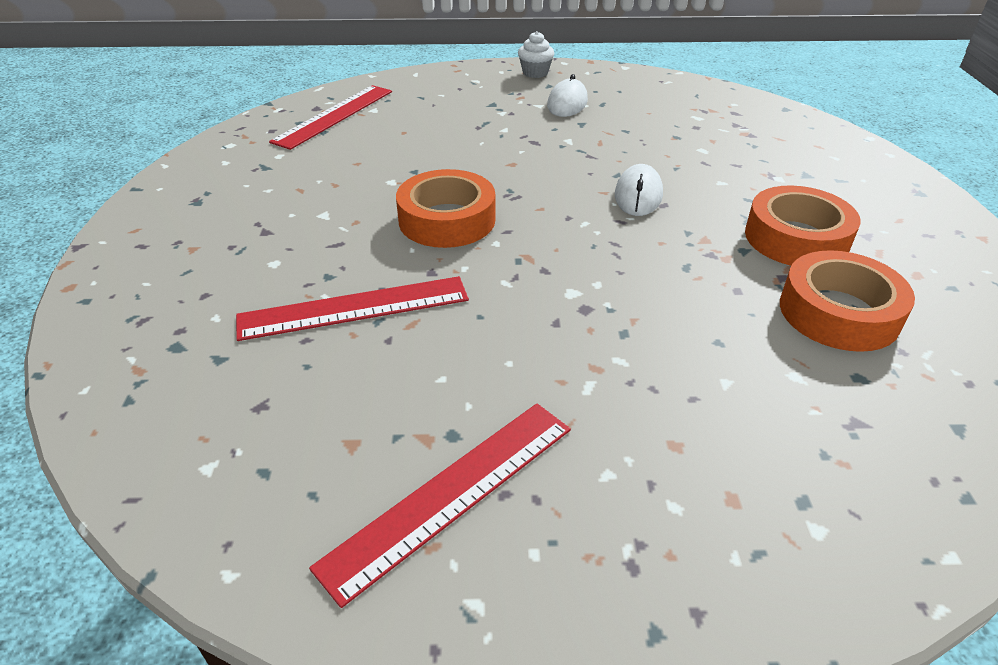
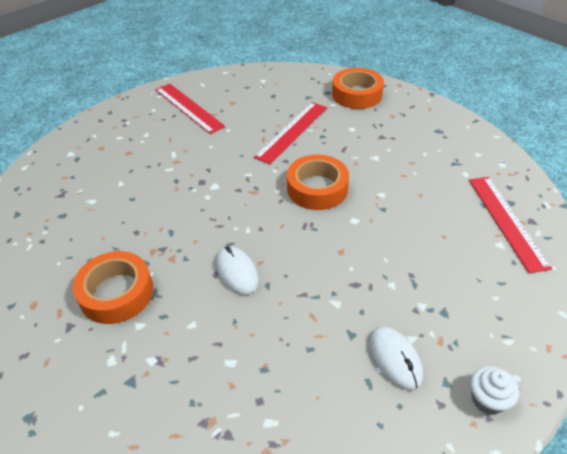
camera: 140 degrees right, 5 degrees up
red ruler [309,403,571,608] -> red ruler turned 45 degrees counterclockwise [155,84,225,134]
orange tape [780,250,915,352] -> orange tape moved to [332,68,384,109]

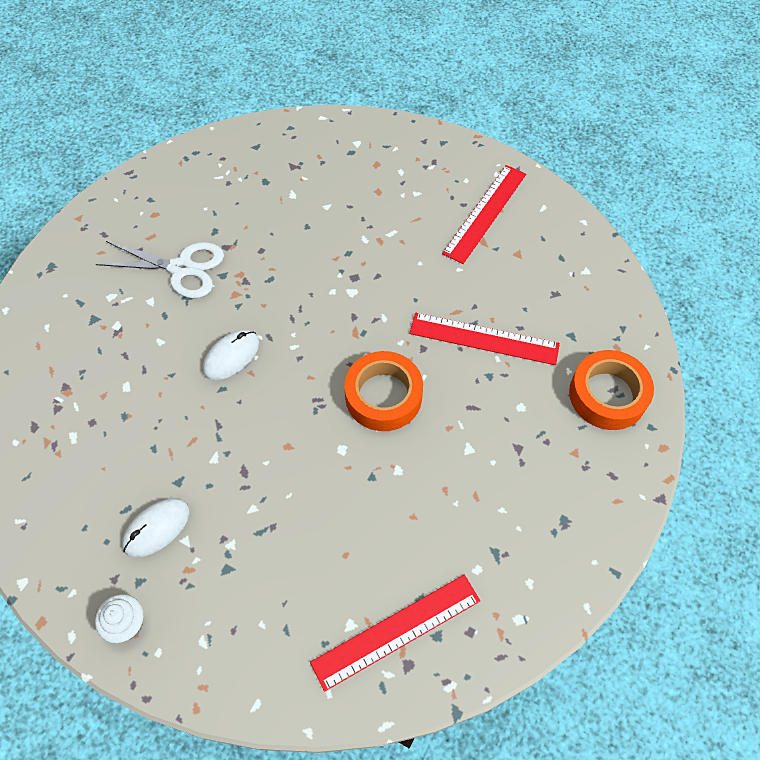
camera: 70 degrees right, 15 degrees up
orange tape [72,251,153,324] -> white scissors [96,241,224,298]

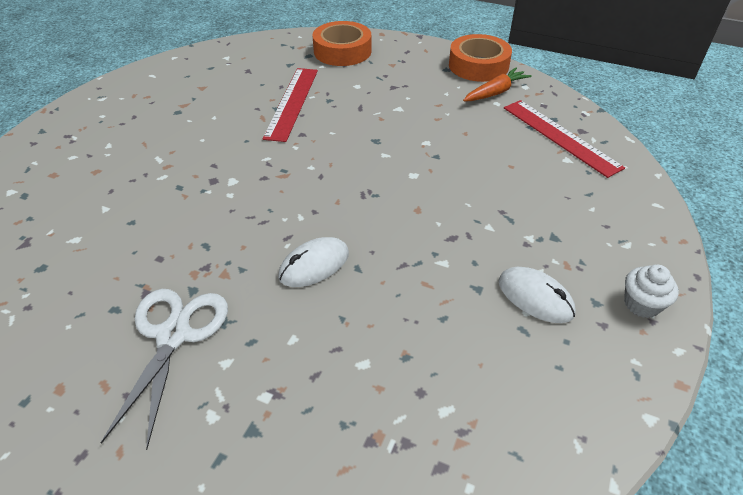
camera: 95 degrees left, 15 degrees down
white mouse [203,330,259,380] -> white mouse turned 75 degrees counterclockwise [278,237,349,287]
orange tape [344,351,423,431] -> orange tape moved to [449,34,512,82]
red ruler [442,165,526,264] -> none
none -> orange carrot [463,68,532,101]

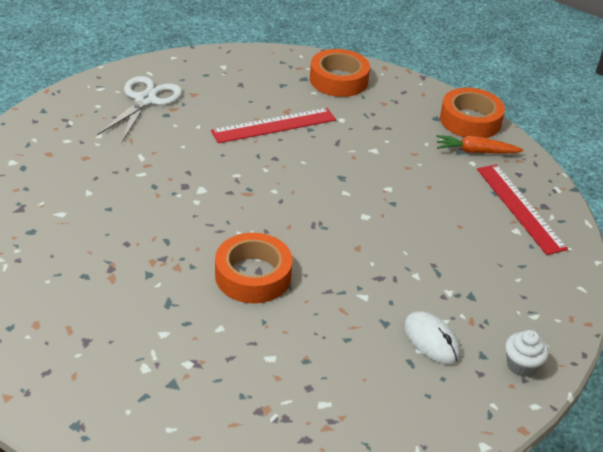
camera: 10 degrees right, 5 degrees down
white scissors [101,289,228,450] -> white scissors moved to [97,76,182,142]
red ruler [263,68,318,142] -> red ruler turned 45 degrees clockwise [211,108,336,143]
white mouse [278,237,349,287] -> orange tape [215,233,293,303]
orange carrot [463,68,532,101] -> orange carrot turned 150 degrees counterclockwise [436,135,523,154]

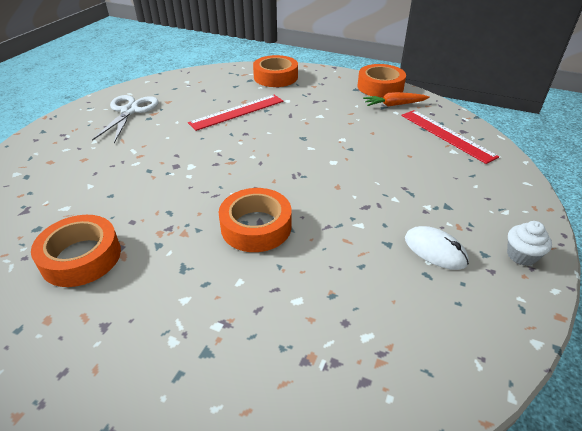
camera: 10 degrees left, 0 degrees up
none -> orange tape [31,215,121,287]

